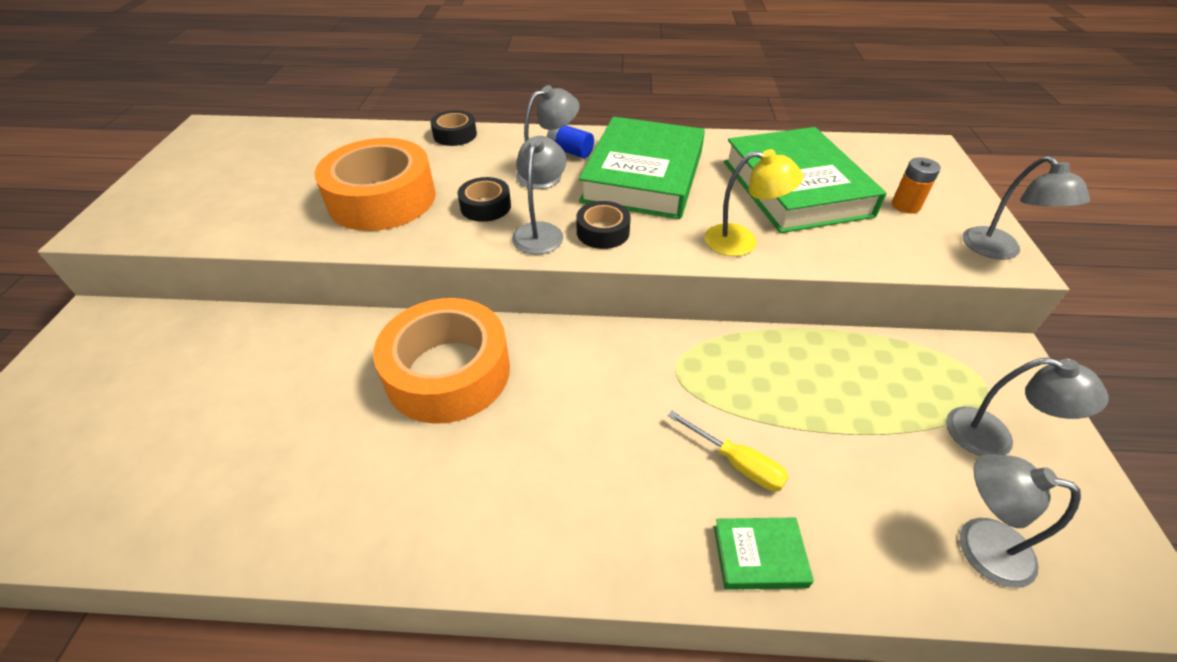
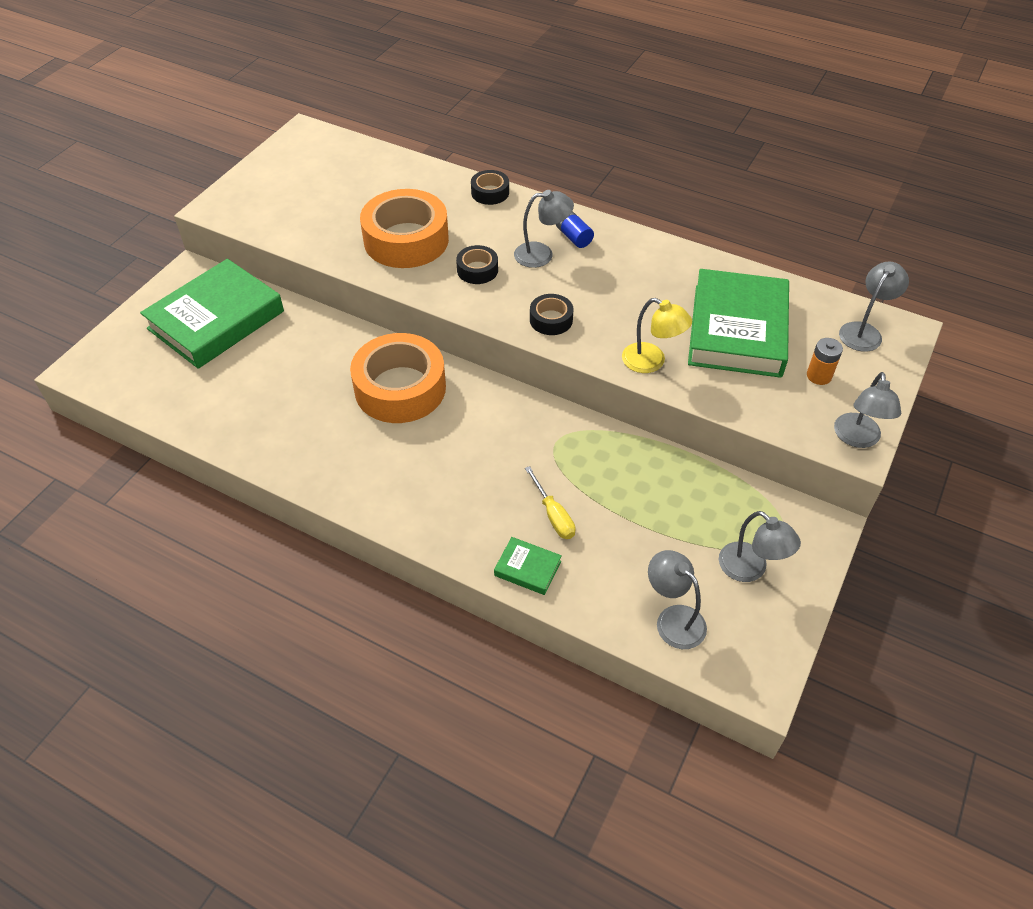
camera: 25 degrees right, 5 degrees up
grey lamp [512,136,567,255] -> grey lamp moved to [839,262,909,352]
green book [579,117,705,219] -> green book moved to [140,259,284,369]

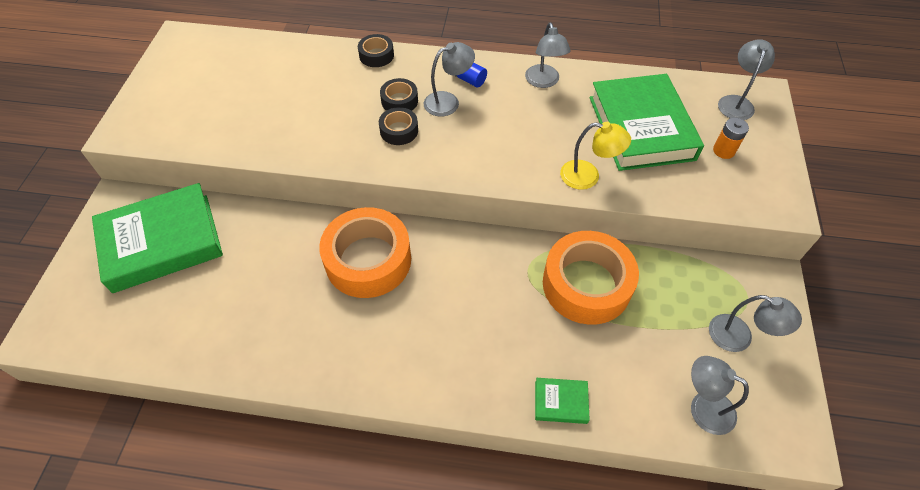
camera: 20 degrees left, 5 degrees up
green book [140,259,284,369] -> green book turned 45 degrees clockwise [92,183,223,293]
orange tape [360,189,449,268] -> orange tape moved to [543,231,639,325]
yellow screwdriver [525,466,576,539] -> none
black tape [530,294,573,335] -> black tape moved to [380,78,418,111]
grey lamp [834,372,901,448] -> grey lamp moved to [525,22,571,88]

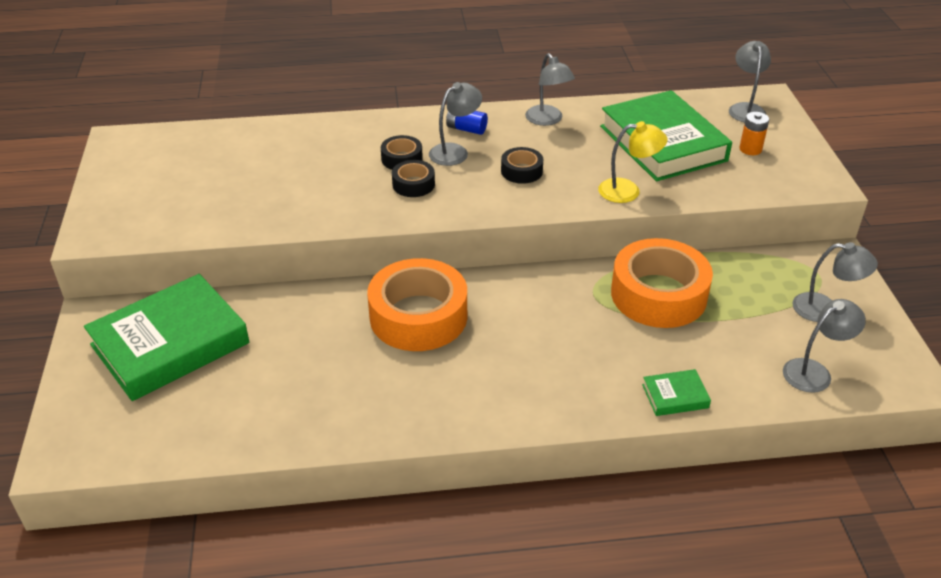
camera: 15 degrees left, 15 degrees down
black tape [358,34,394,67] -> black tape moved to [501,147,543,184]
grey lamp [691,356,749,435] -> grey lamp turned 135 degrees clockwise [783,299,866,393]

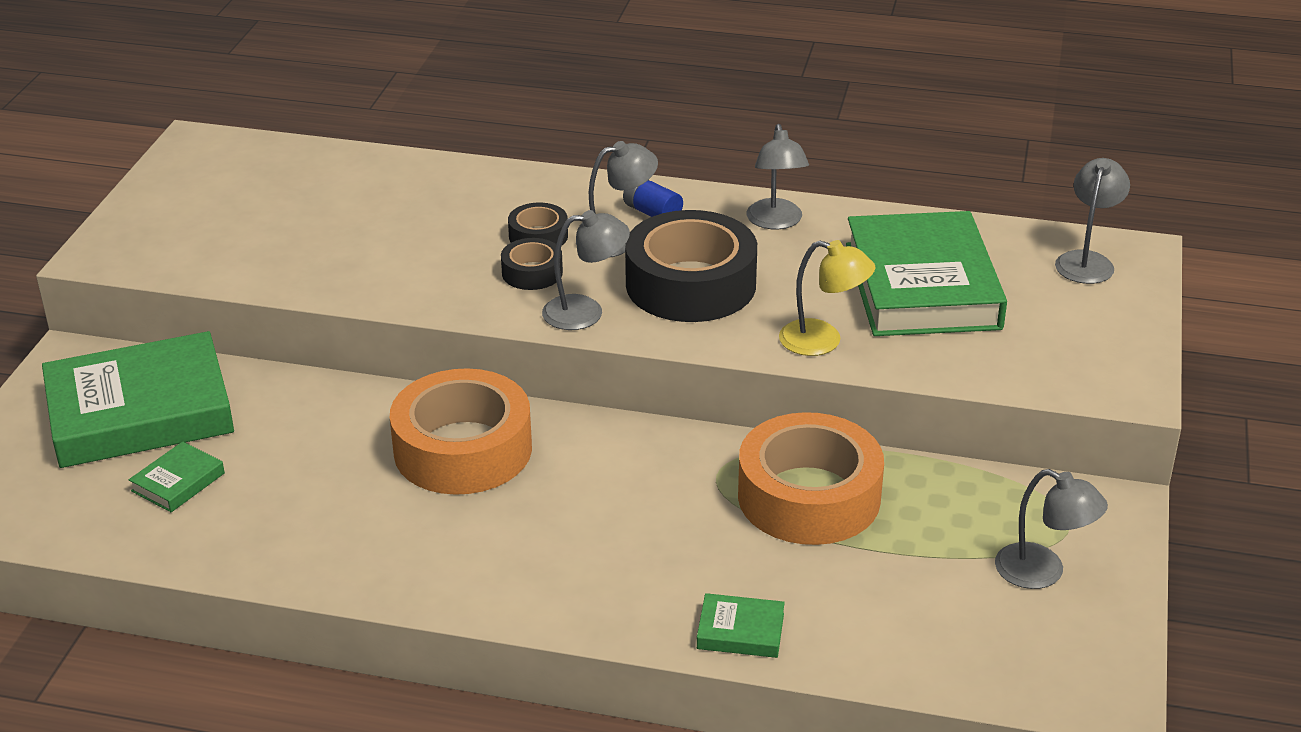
camera: 20 degrees right, 5 degrees down
black tape [501,147,543,184] -> black tape [625,210,757,322], size x2.12
orange battery [739,112,769,155] -> none
grey lamp [783,299,866,393] -> grey lamp moved to [542,210,630,330]
none -> green book [129,441,225,512]

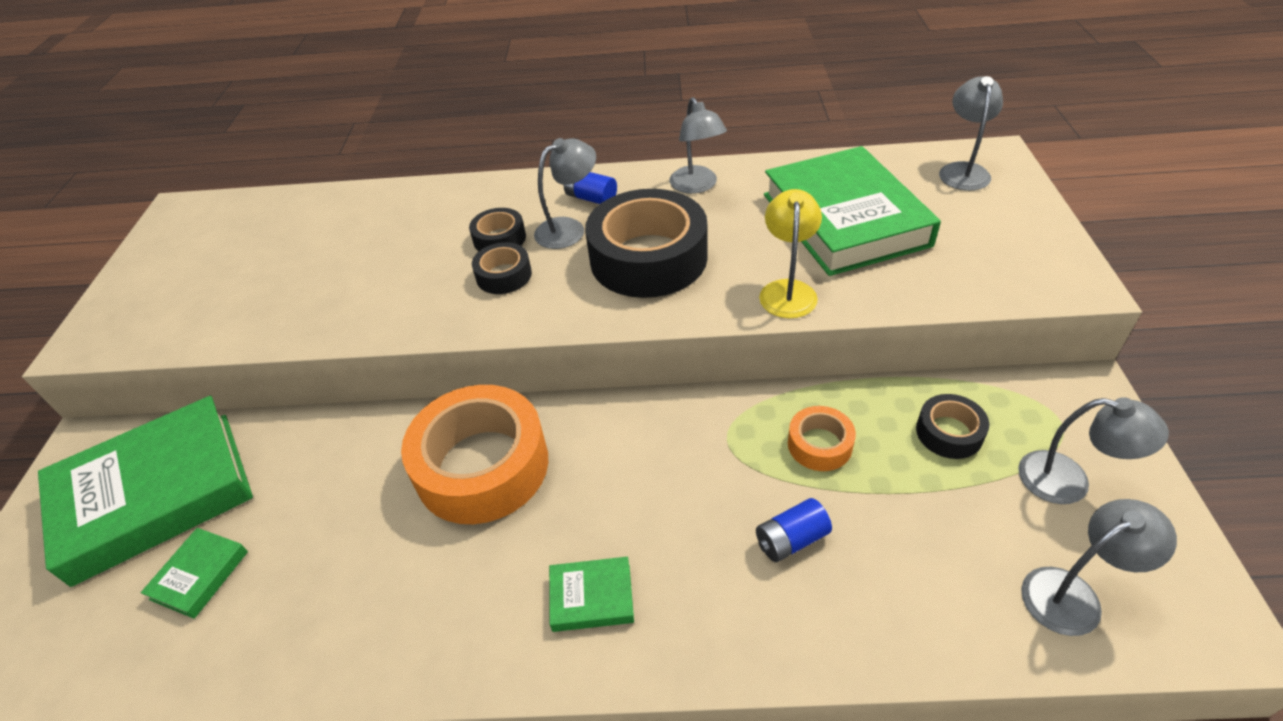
camera: 10 degrees left, 10 degrees up
grey lamp [542,210,630,330] -> grey lamp moved to [1021,499,1177,636]
green book [697,593,785,658] -> green book moved to [549,557,634,632]
orange tape [738,412,884,545] -> orange tape [788,406,856,471], size x0.47
yellow lamp [779,240,875,356] -> yellow lamp turned 90 degrees counterclockwise [759,189,822,318]
none -> blue battery [756,498,832,562]
none -> black tape [916,394,989,459]

